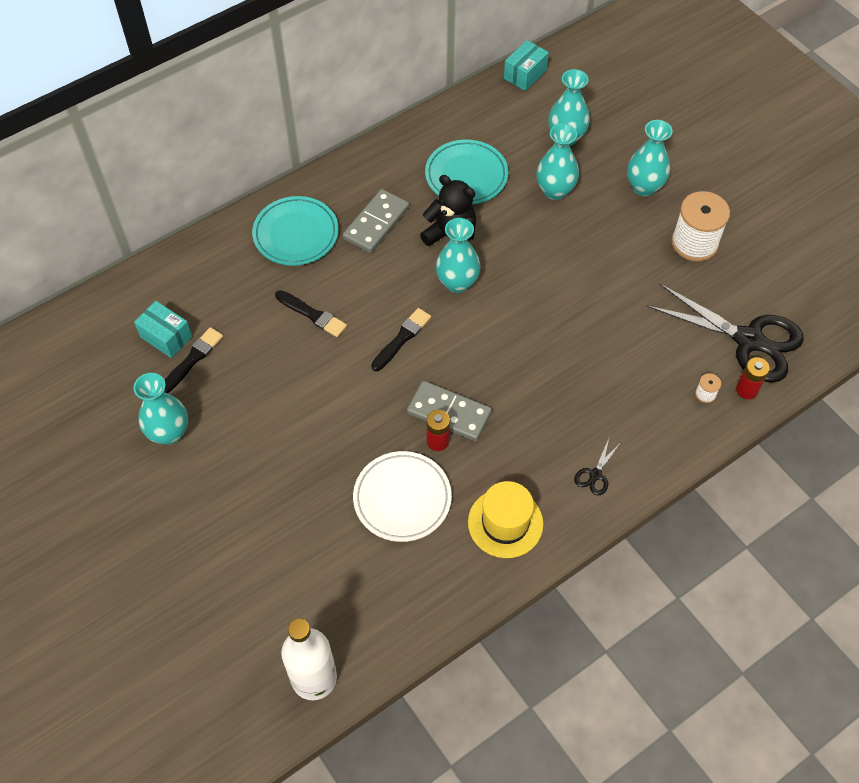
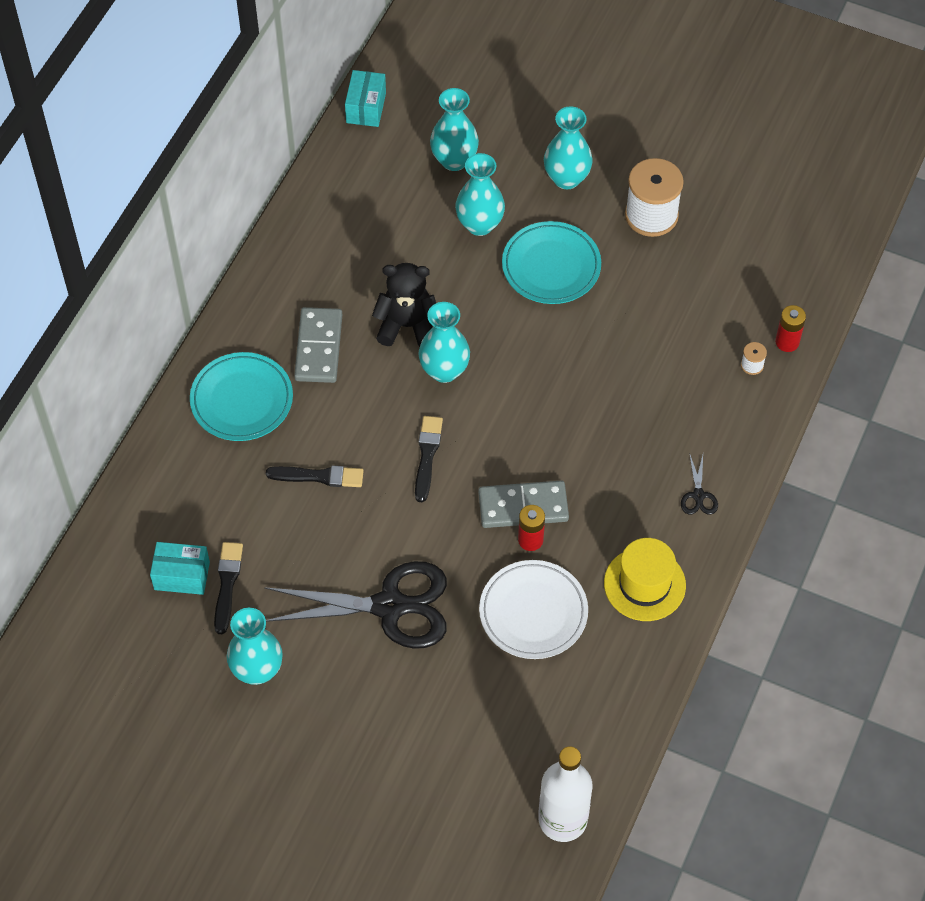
camera: 30 degrees left, 0 degrees up
turquoise plate [425,140,508,204] -> turquoise plate moved to [502,221,601,304]
black scissors [647,284,804,383] -> black scissors moved to [264,561,447,649]

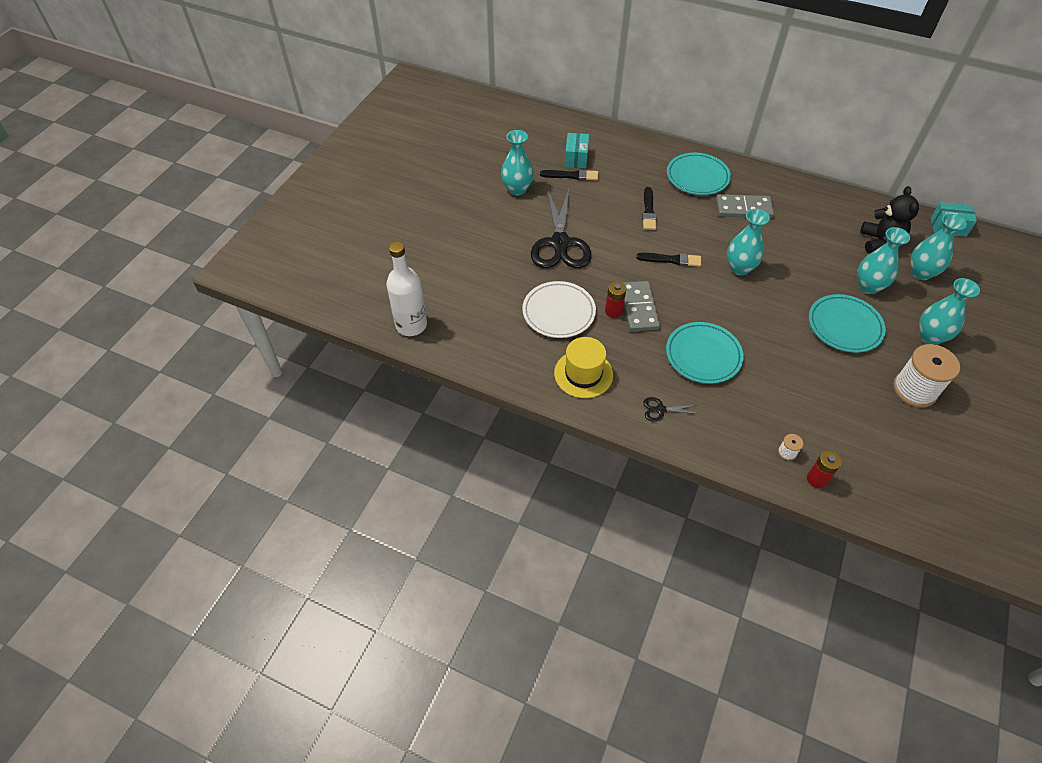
camera: 90 degrees right, 5 degrees down
black teddy bear [372,263,436,347] -> black teddy bear moved to [860,186,919,253]
none -> turquoise plate [666,322,744,384]

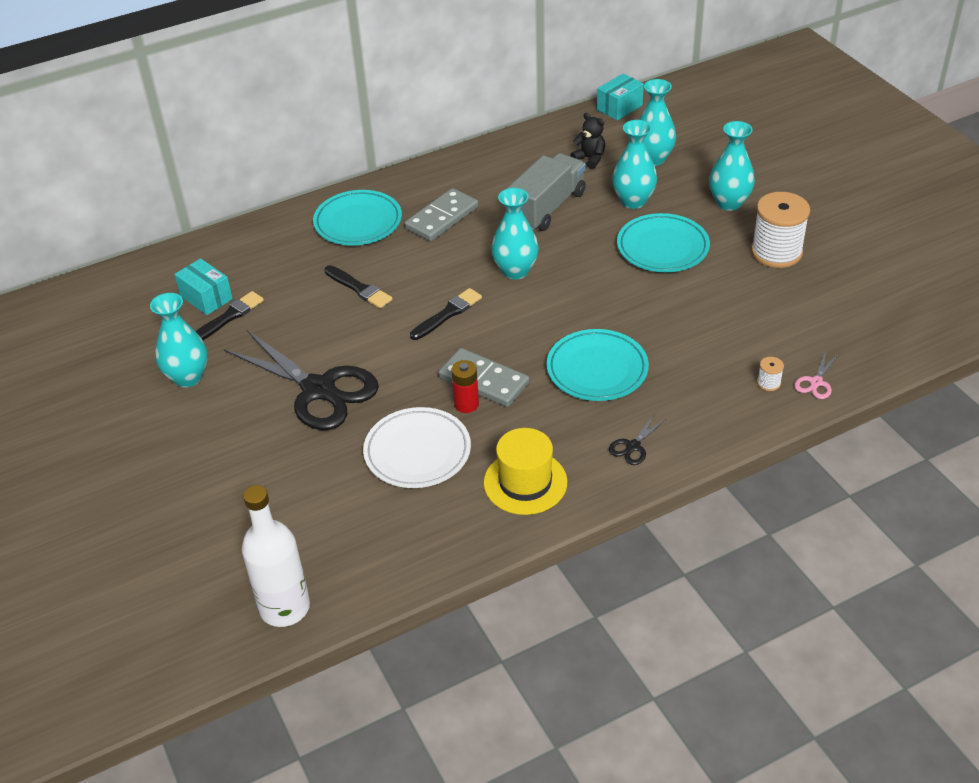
camera: 50 degrees left, 10 degrees down
red battery [807,451,842,488] -> pink scissors [794,351,838,399]
black teddy bear [860,186,919,253] -> black teddy bear [571,113,605,169], size x0.63
none -> grey truck [507,153,586,231]

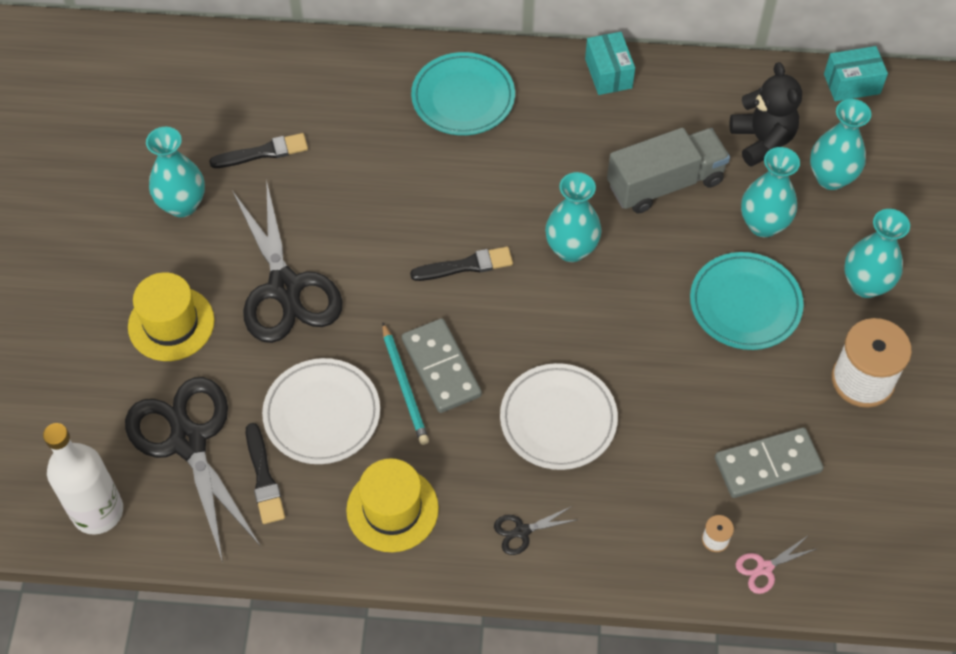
camera: 30 degrees right, 15 degrees up
turquoise box [174,258,233,315] -> turquoise box moved to [585,32,635,95]
black brush [325,265,392,309] -> black brush moved to [246,423,285,524]
grey domino [404,188,478,241] -> grey domino moved to [715,427,823,498]
red battery [451,360,479,413] -> turquoise pencil [382,323,429,445]
turquoise plate [546,329,649,401] -> white plate [500,363,618,470]
black teddy bear [571,113,605,169] -> black teddy bear [730,62,802,167], size x1.58
none -> black scissors [125,377,260,562]
none -> yellow hat [128,272,214,361]

